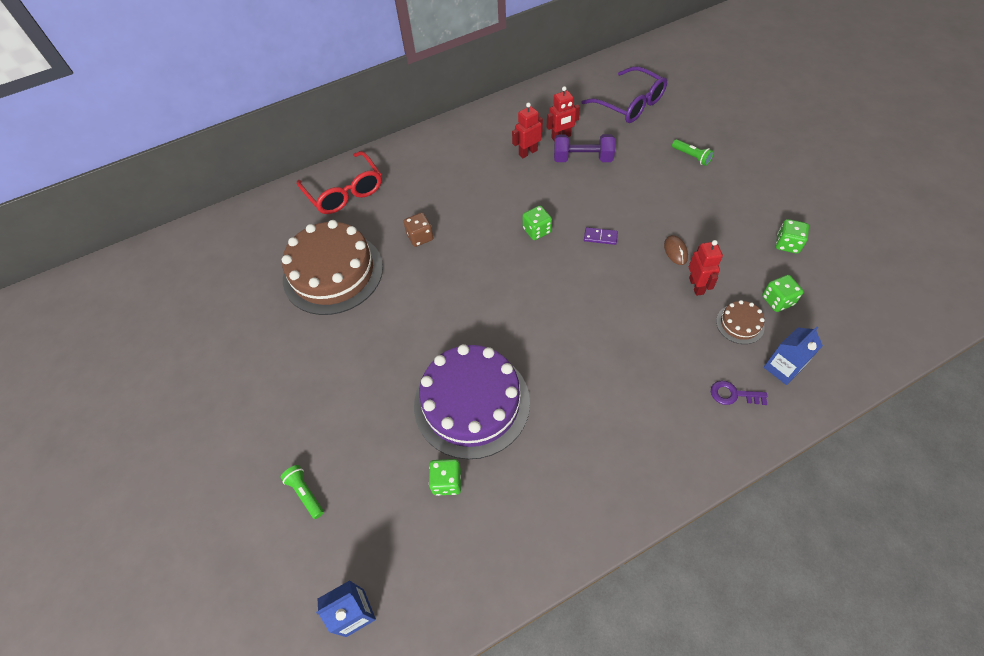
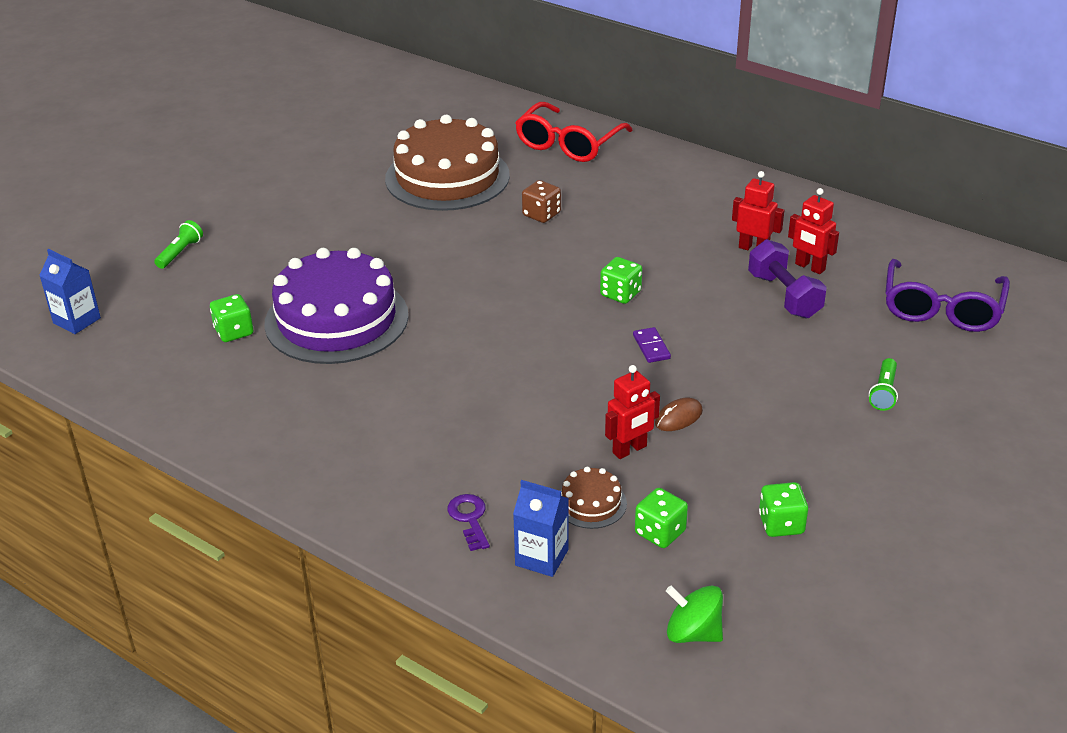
camera: 60 degrees right, 20 degrees down
none -> green spinning top [666,585,723,643]

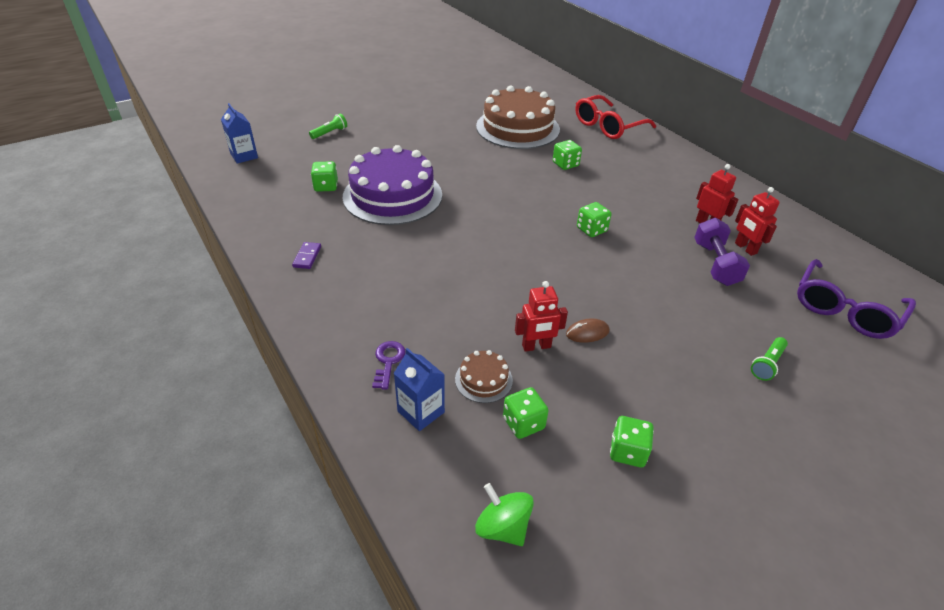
camera: 20 degrees right, 5 degrees up
brown dice [522,180,561,223] -> green dice [553,140,582,170]
purple domino [633,327,671,363] -> purple domino moved to [292,242,321,269]

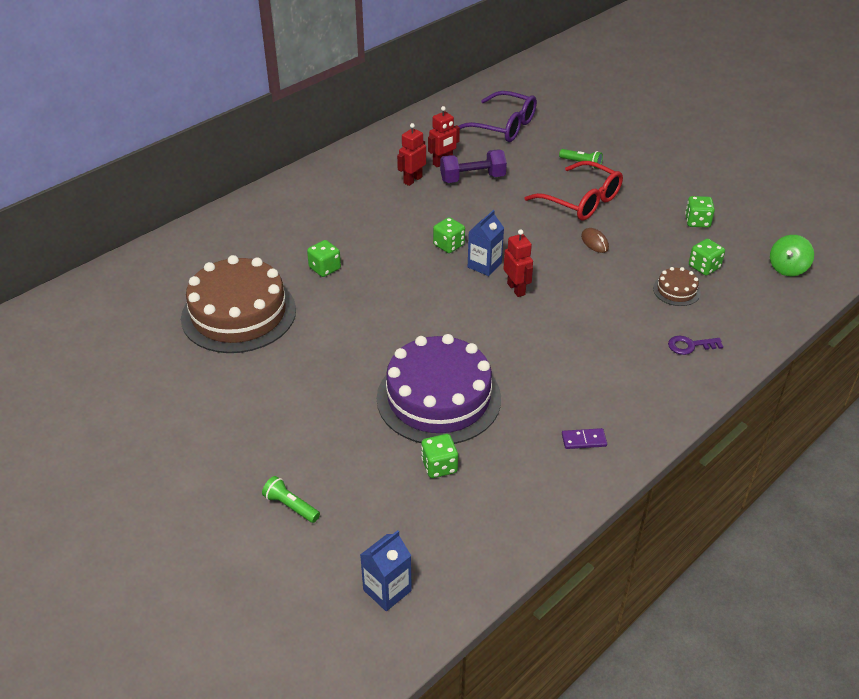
camera: 100 degrees left, 0 degrees up
blue carton [394,348,445,431] -> blue carton moved to [468,210,504,276]
red robot [515,281,568,352] -> red robot moved to [503,229,533,297]
red glasses [575,95,656,139] -> red glasses moved to [524,161,623,221]

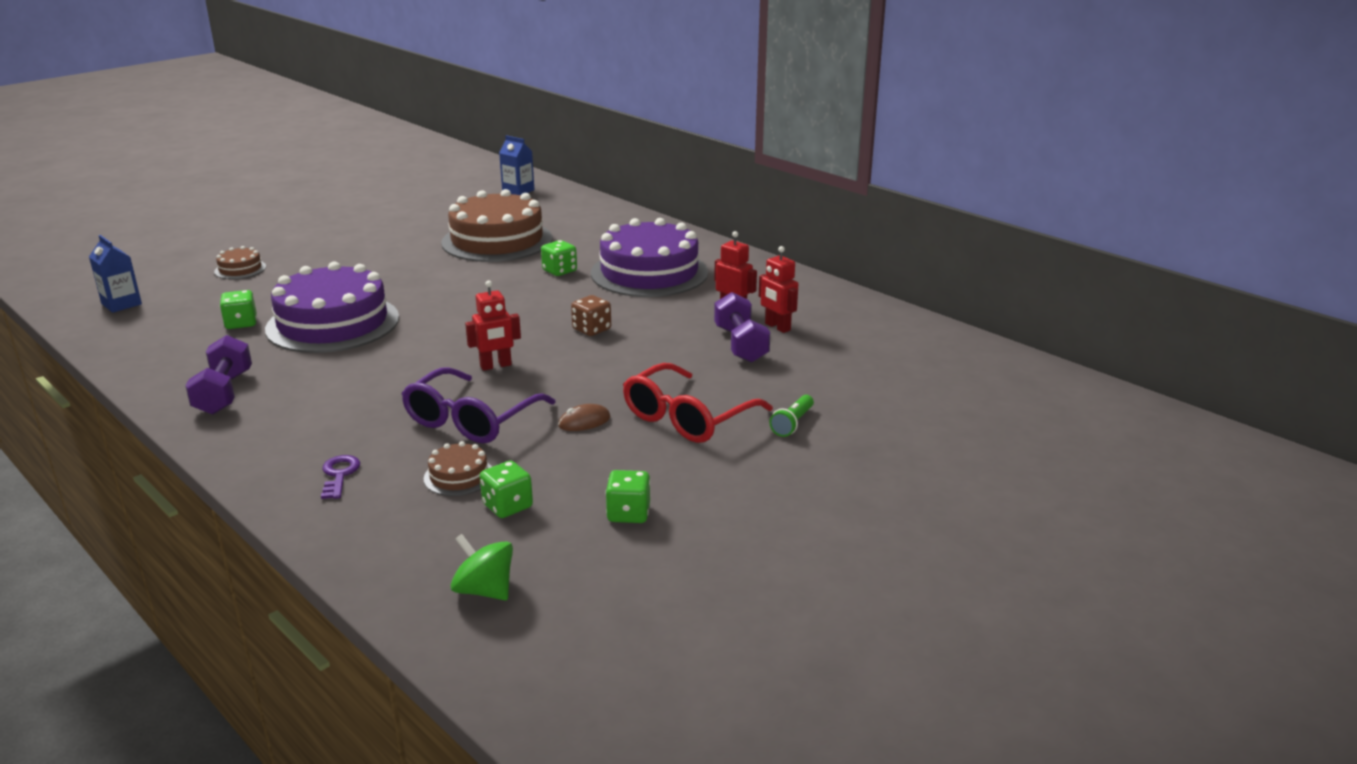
camera: 90 degrees right, 15 degrees down
green flashlight [262,476,320,523] -> brown cake [214,246,266,279]
green dice [433,217,465,253] -> brown dice [571,295,611,336]
purple glasses [459,91,537,142] -> purple glasses moved to [401,367,556,443]
blue carton [468,210,504,276] -> blue carton moved to [499,135,534,195]
purple domino [562,428,607,449] -> purple dumbbell [185,335,252,415]
none -> purple cake [591,218,708,297]

